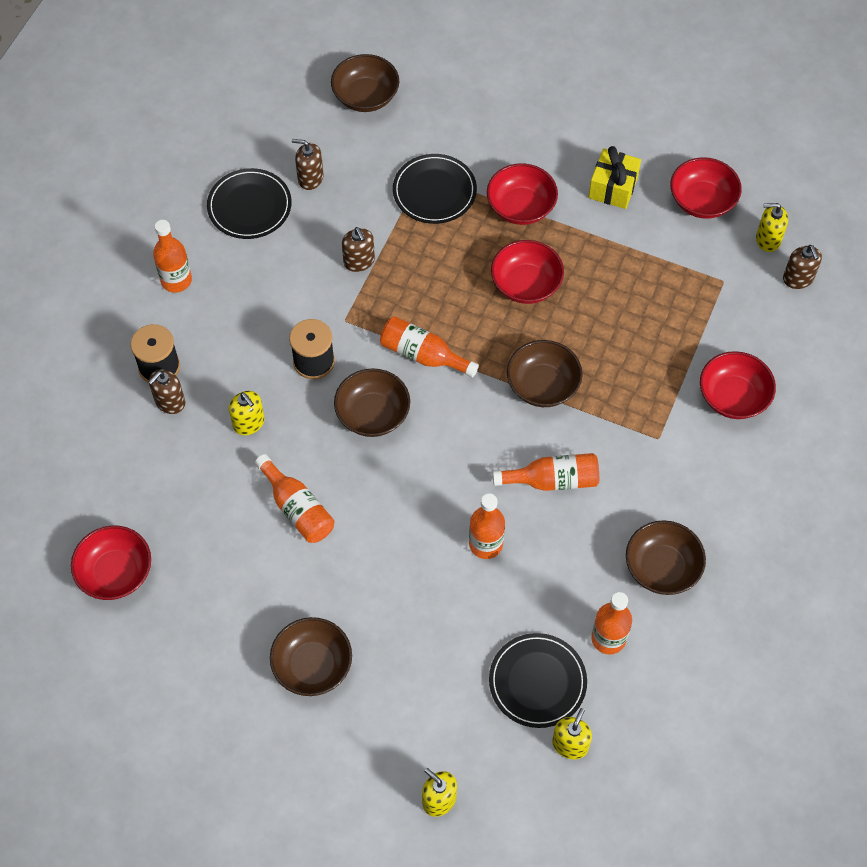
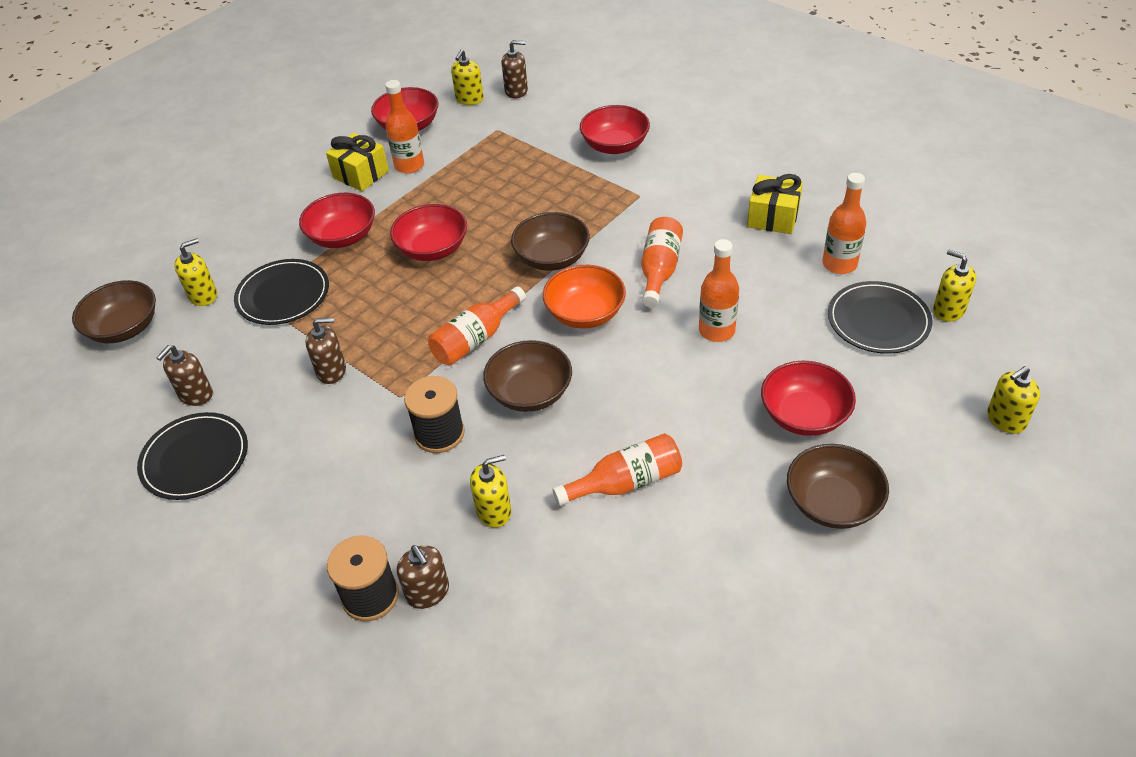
camera: 70 degrees left, 15 degrees down
red bowl [71,525,151,600] -> red bowl moved to [761,361,856,436]
orange bottle [153,220,192,293] -> orange bottle moved to [385,80,424,174]
brown bowl [626,520,706,595] -> yellow gift [747,174,803,234]
none -> yellow soap dispenser [174,238,217,306]
none -> orange bowl [543,265,626,329]

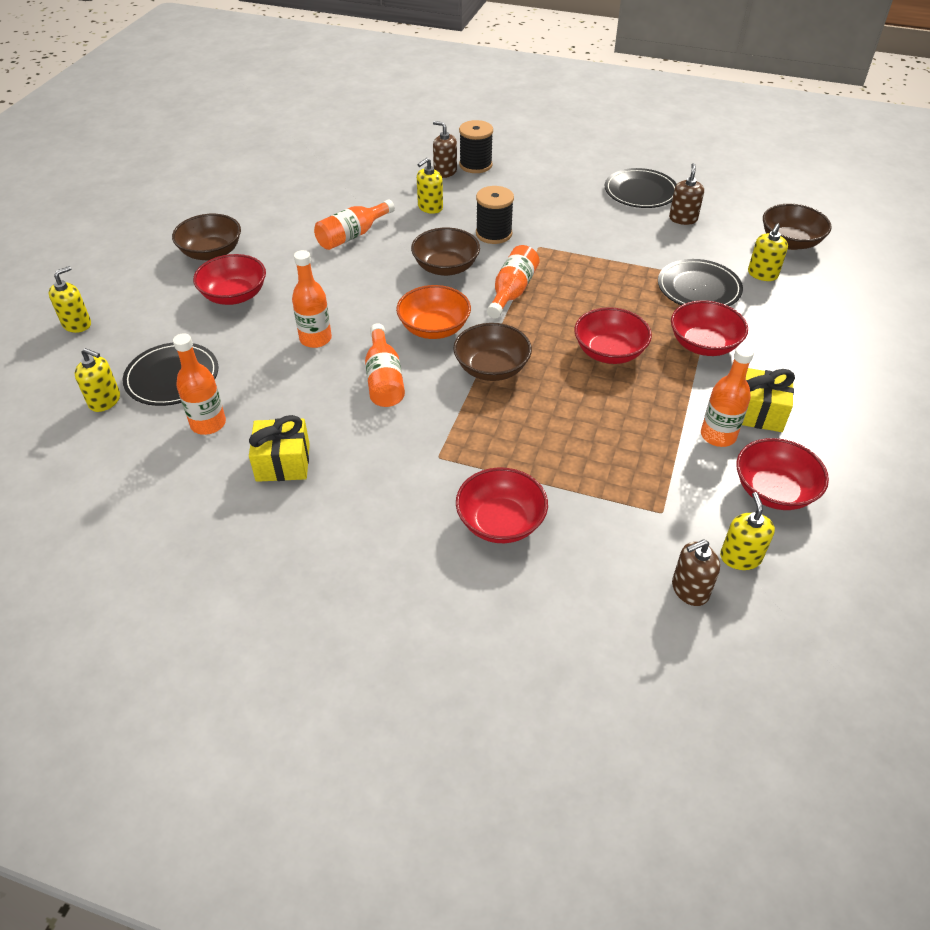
camera: 155 degrees right, 0 degrees up
brown soap dispenser [305,318,346,384] -> none

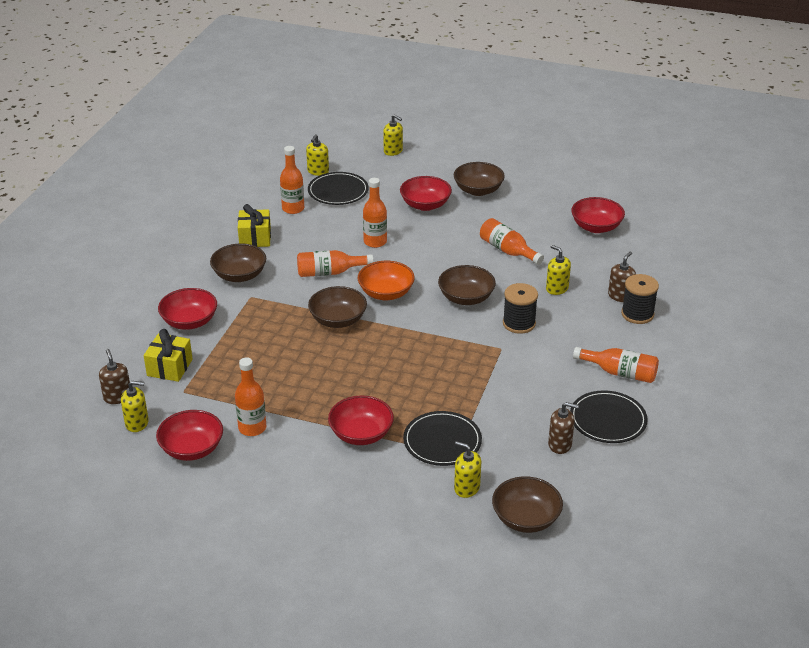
camera: 90 degrees right, 10 degrees down
orange bottle [487,245,539,319] -> orange bottle moved to [573,347,659,383]
red bowl [575,307,652,364] -> red bowl moved to [571,197,625,233]
yellow gift [742,368,795,432] -> yellow gift moved to [144,329,193,382]
none -> brown bowl [210,244,266,282]

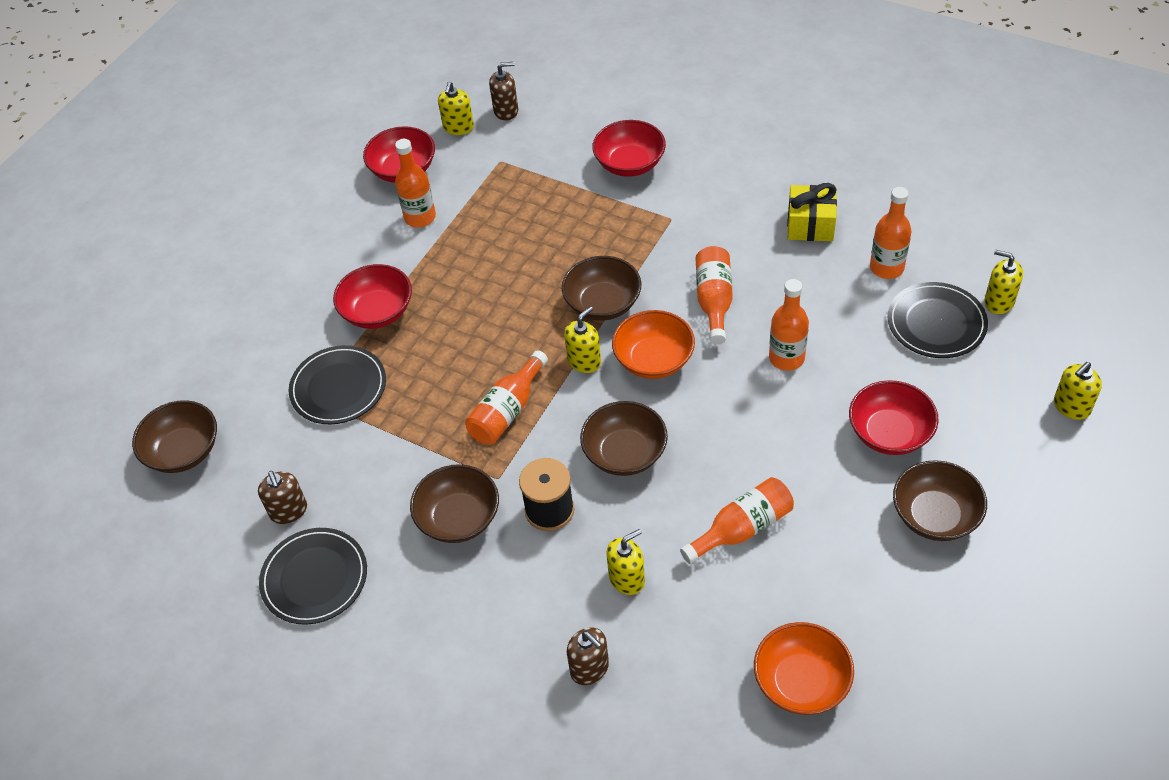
camera: 105 degrees right, 15 degrees up
yellow gift [144,329,193,382] -> none
brown bowl [210,244,266,282] -> brown bowl moved to [410,464,499,543]
yellow soap dispenser [454,441,481,498] -> yellow soap dispenser moved to [564,306,601,373]
brown soap dispenser [548,402,579,454] -> brown soap dispenser turned 45 degrees counterclockwise [258,471,307,524]
red bowl [571,197,625,233] -> orange bowl [754,622,854,715]
orange bottle [573,347,659,383] -> orange bottle moved to [465,350,548,444]
black spool [621,274,659,324] -> none

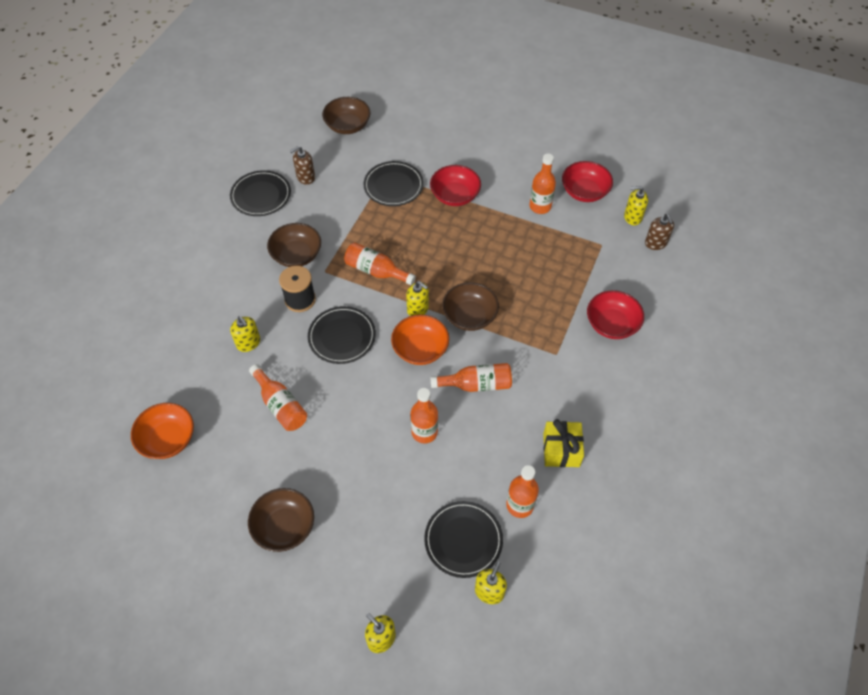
camera: 80 degrees right, 5 degrees up
brown soap dispenser [567,627,609,685] -> none
brown bowl [580,401,668,476] -> black plate [308,306,376,364]
red bowl [849,380,939,455] -> none

